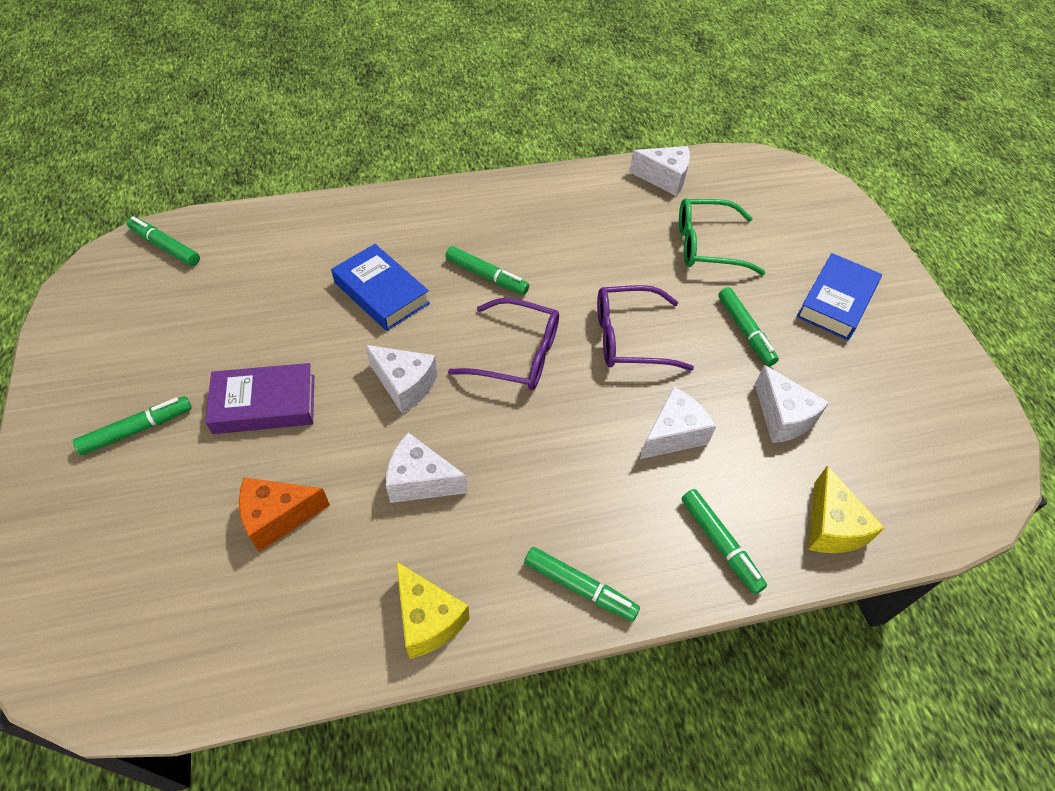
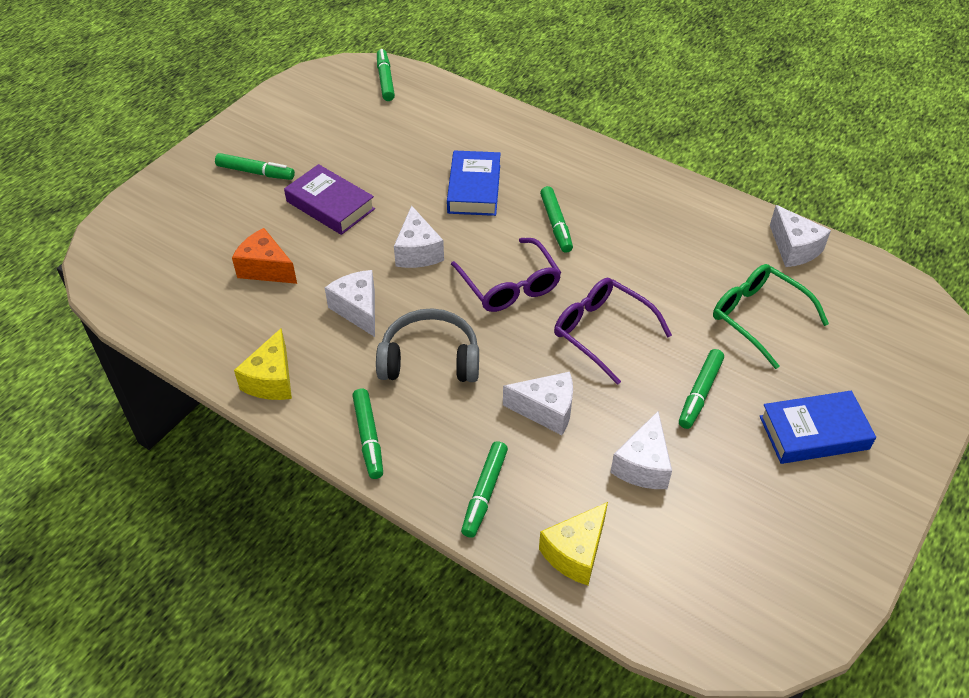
camera: 50 degrees right, 5 degrees down
none -> grey headphones [376,308,479,382]

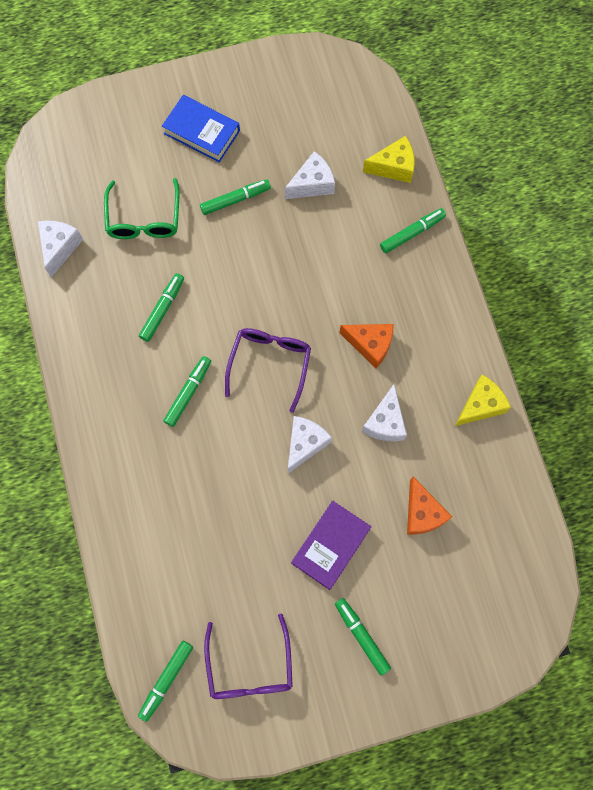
camera: 140 degrees left, 25 degrees up
purple book [284,164,375,235] -> purple book turned 45 degrees clockwise [291,501,371,590]
green marker [352,388,383,479] -> green marker moved to [139,273,184,342]
grey headphones [376,308,479,382] -> orange cheese [340,324,394,368]
blue book [447,150,501,216] -> none
white cheese [503,372,573,435] -> none
purple glasses [554,278,672,385] -> purple glasses moved to [204,613,293,699]

